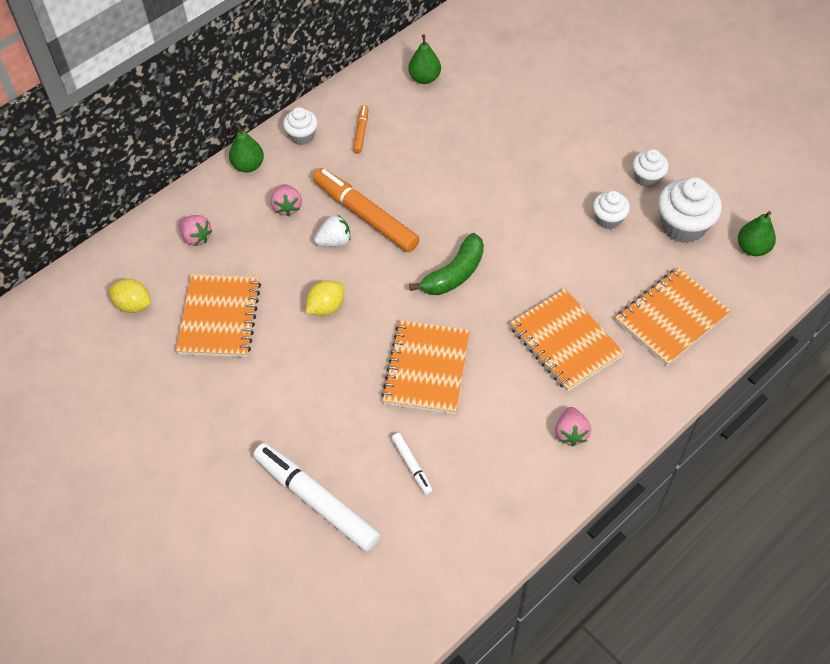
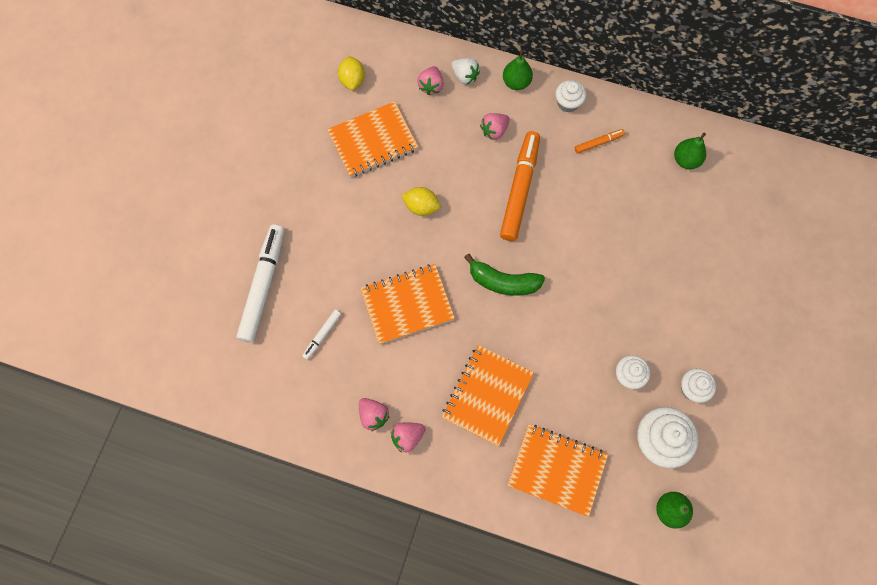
camera: 60 degrees right, 15 degrees up
white strawberry [314,215,351,247] -> white strawberry moved to [451,58,480,85]
none -> pink strawberry [359,398,390,431]

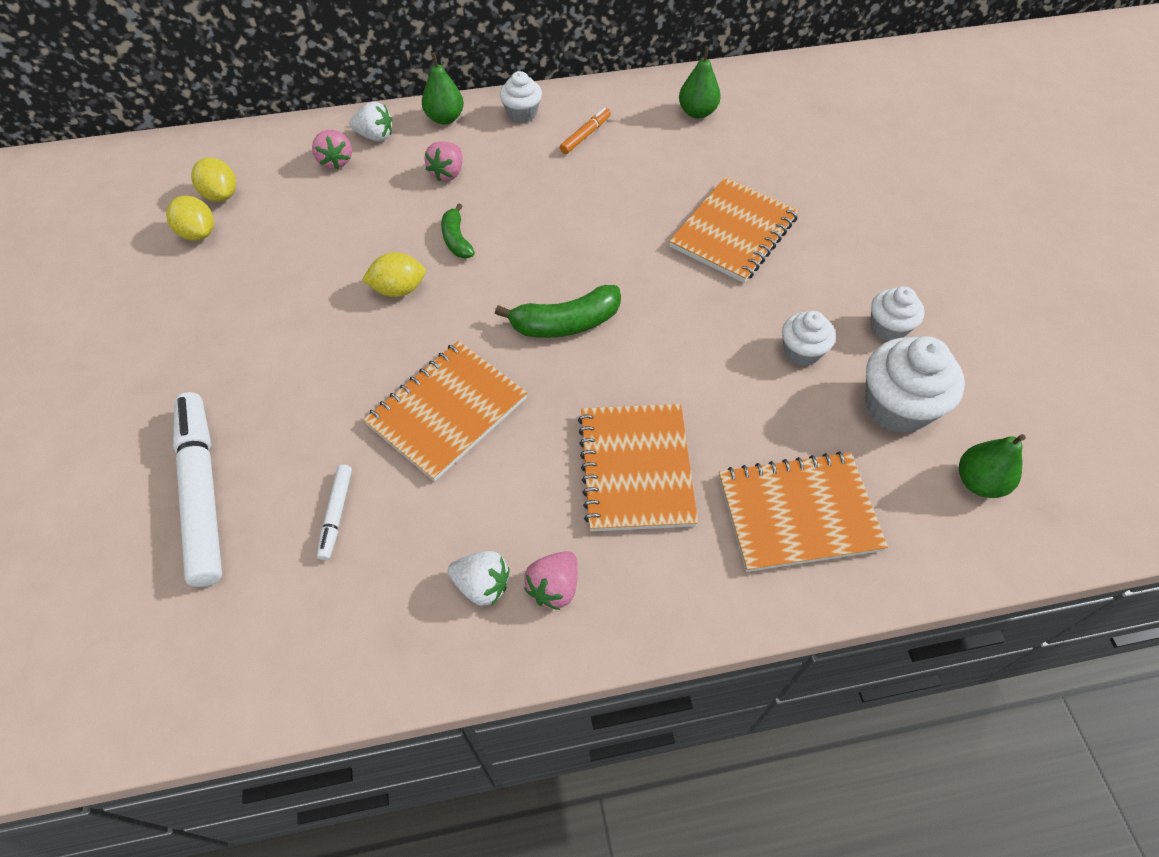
camera: 30 degrees left, 15 degrees down
orange notebook [327,101,418,177] -> orange notebook moved to [669,177,799,283]
pink strawberry [359,398,390,431] -> white strawberry [448,551,510,606]
orange marker [500,131,540,241] -> none
none -> yellow lemon [166,196,214,241]
none -> green banana [441,203,475,258]

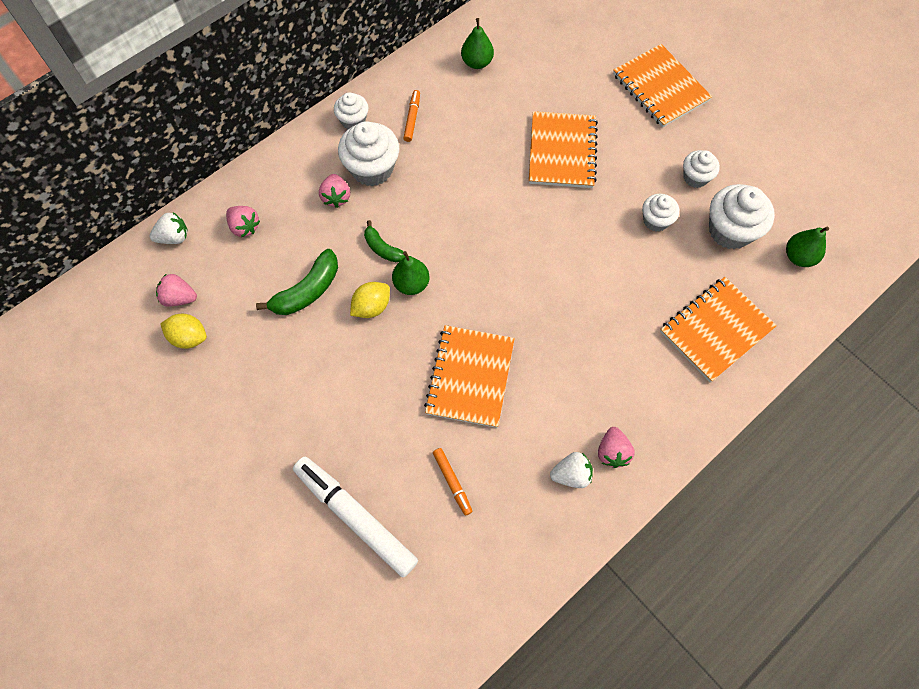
camera: 30 degrees left, 10 degrees up
yellow lemon [191,157,236,202] -> pink strawberry [156,274,197,307]
white marker [317,464,352,560] -> orange marker [433,448,473,516]
white strawberry [349,101,392,141] -> white strawberry moved to [149,212,188,244]
green pear [422,52,464,124] -> green pear moved to [392,251,429,295]
green banana [495,285,621,338] -> green banana moved to [256,249,338,315]
orange notebook [578,404,698,532] -> orange notebook moved to [613,44,712,128]
none -> white cupcake [338,121,399,186]

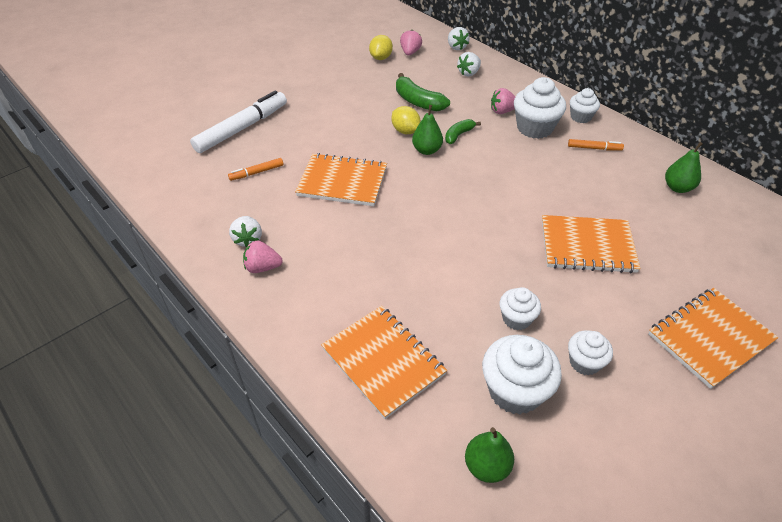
camera: 90 degrees right, 20 degrees down
pink strawberry [226,206,260,237] -> white strawberry [457,52,481,76]

